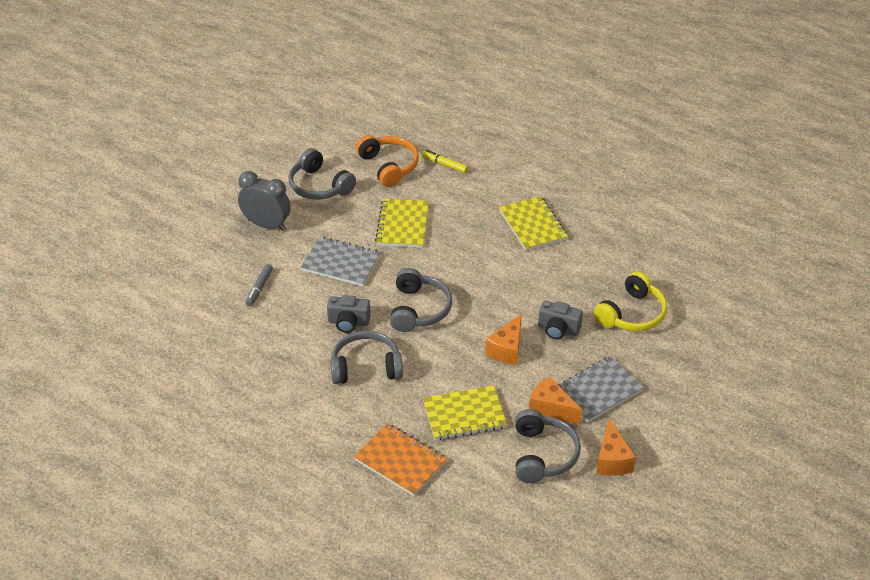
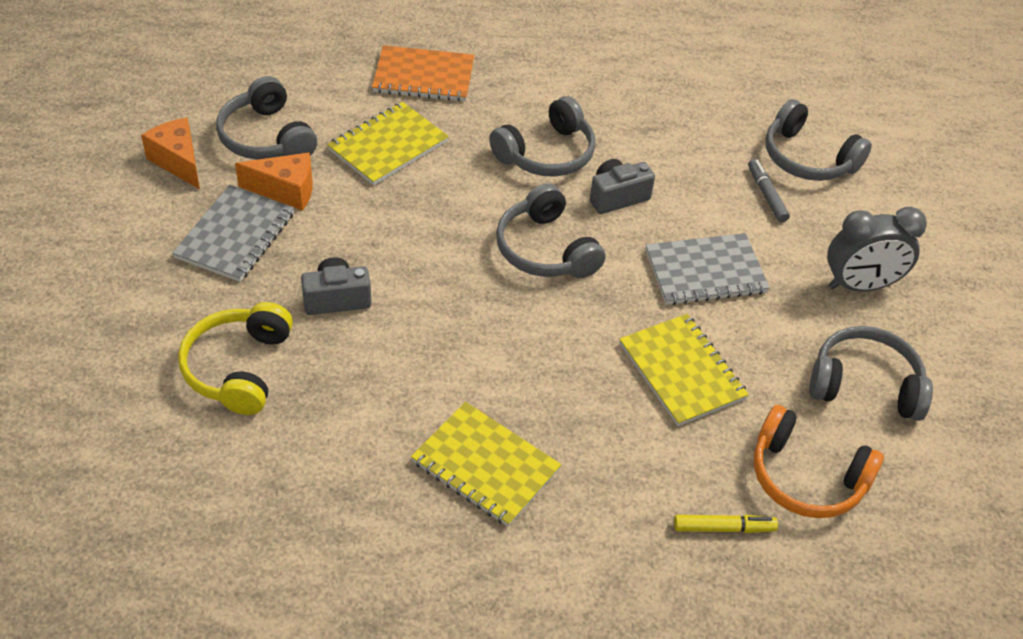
camera: 145 degrees right, 5 degrees up
orange cheese [485,313,522,365] -> none
none -> grey headphones [765,99,872,181]

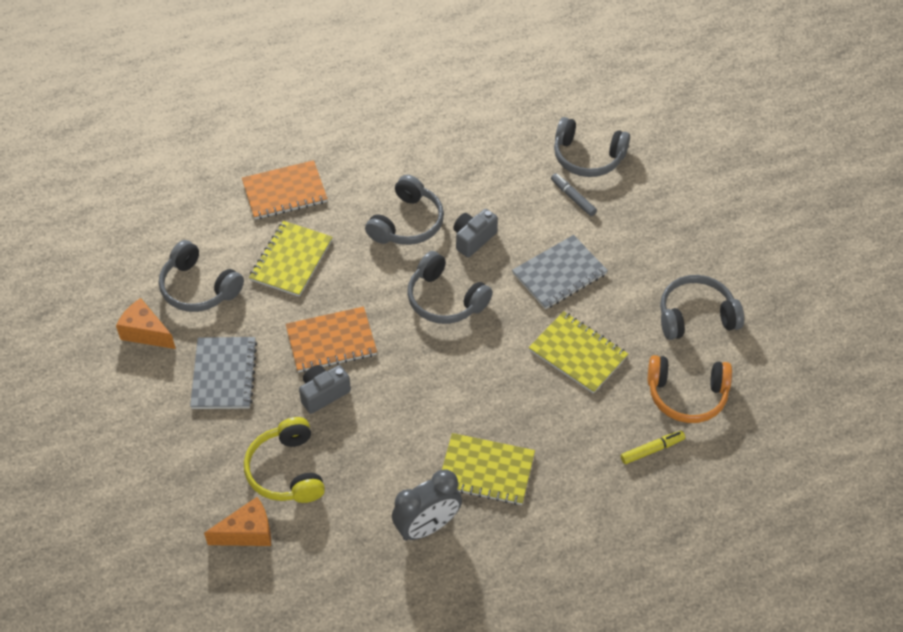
camera: 20 degrees left, 5 degrees up
orange cheese [235,153,313,211] -> orange cheese moved to [204,497,271,546]
grey clock [827,207,927,292] -> grey clock moved to [392,469,462,541]
none -> orange notebook [286,306,377,372]

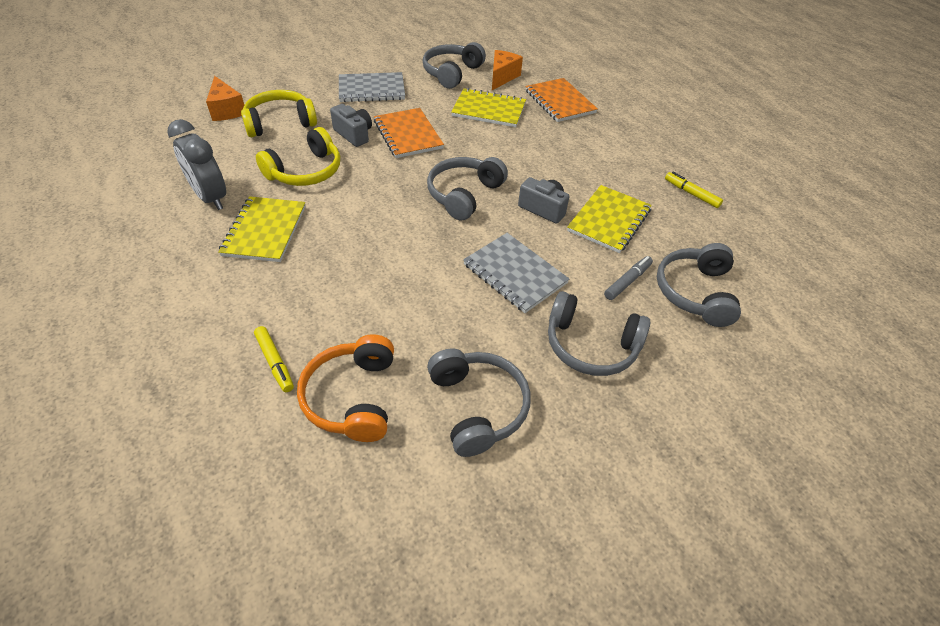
camera: 80 degrees right, 5 degrees down
orange cheese [116,298,176,349] -> orange cheese moved to [492,50,523,90]
grey headphones [365,175,444,245] -> grey headphones moved to [548,291,650,376]
yellow notebook [529,311,628,394] -> yellow notebook moved to [567,185,652,253]
none -> yellow headphones [256,127,340,186]
none -> yellow marker [665,172,723,208]

